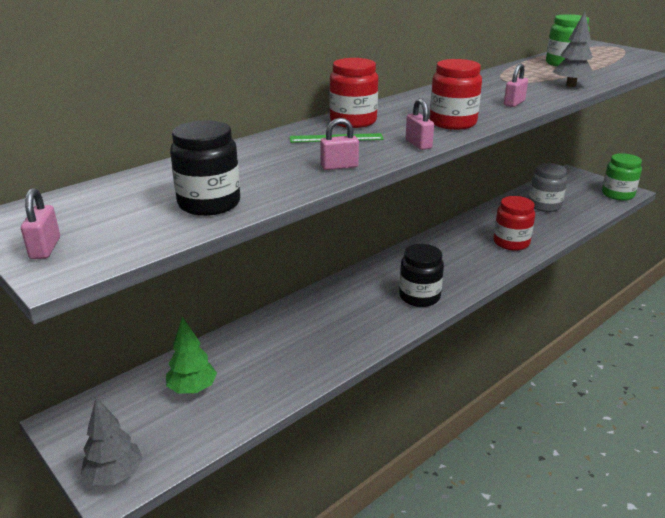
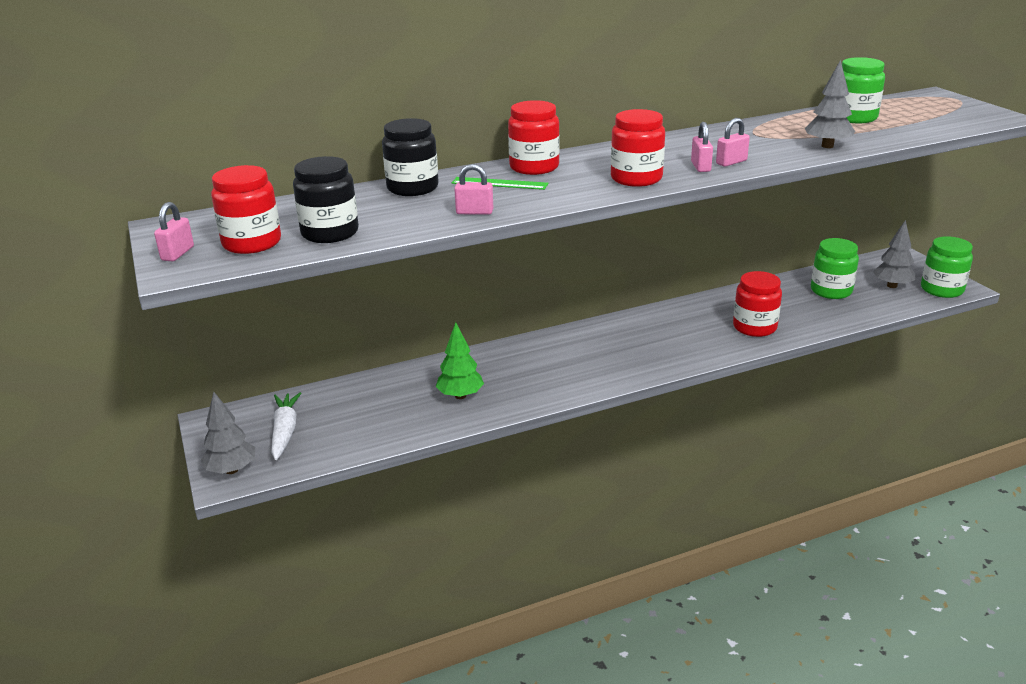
camera: 20 degrees right, 0 degrees up
green tree [166,316,217,394] -> green tree moved to [436,322,484,399]
black jar [399,244,444,307] -> black jar moved to [382,118,439,196]
pink padlock [406,98,434,150] -> pink padlock moved to [691,122,713,172]
grey jar [529,163,567,212] -> green jar [811,238,859,299]
none -> red jar [211,165,281,254]
none -> white carrot [271,392,301,460]
none -> grey tree [873,220,915,288]

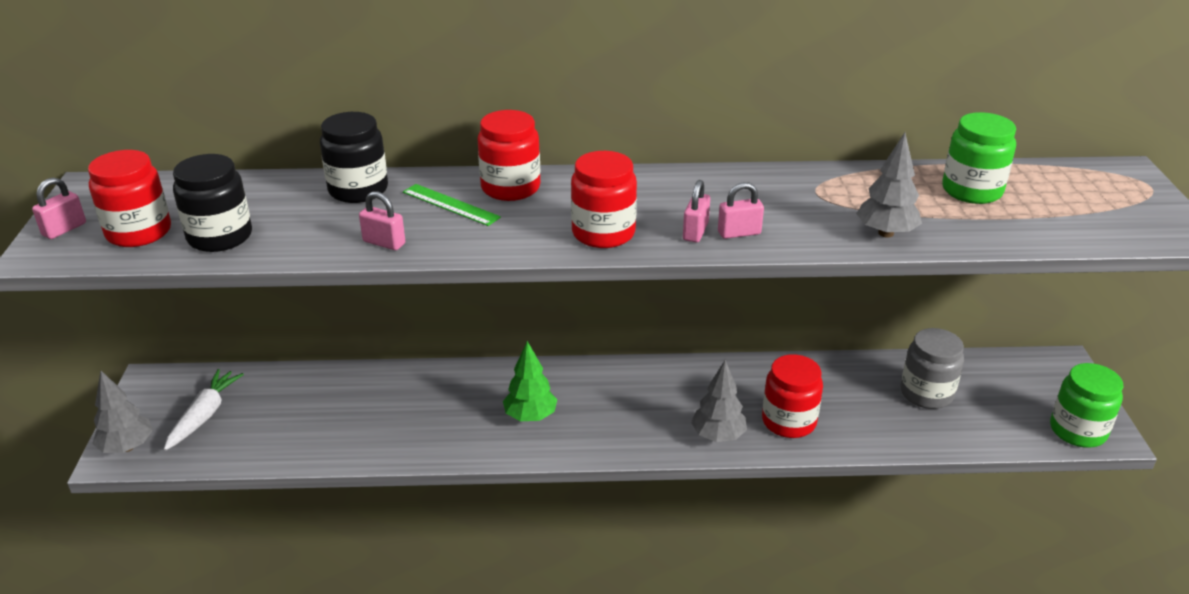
camera: 20 degrees right, 5 degrees up
green tree [436,322,484,399] -> green tree moved to [503,341,557,421]
green jar [811,238,859,299] -> grey jar [901,328,964,409]
grey tree [873,220,915,288] -> grey tree moved to [691,360,747,442]

